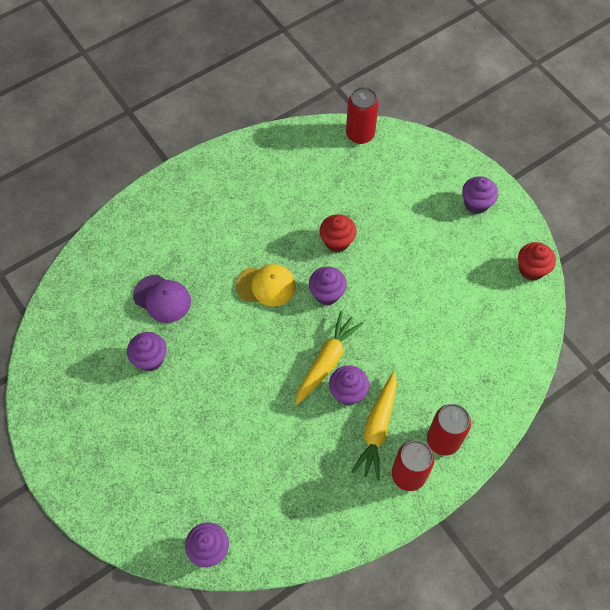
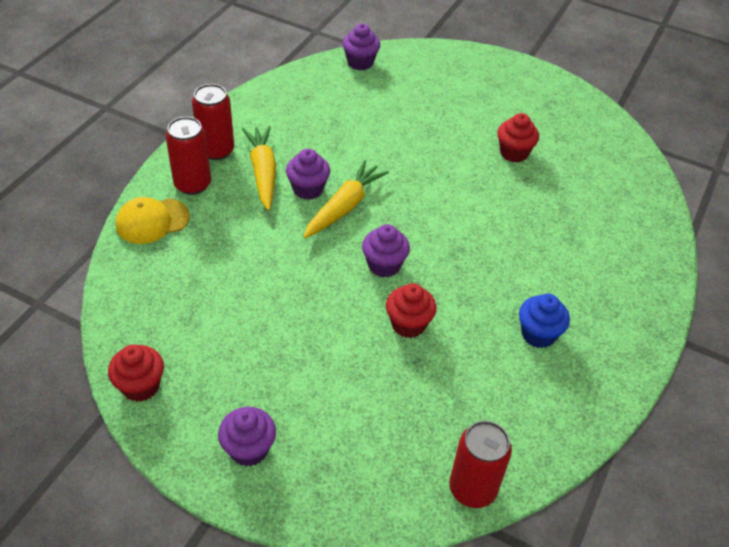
camera: 150 degrees right, 15 degrees down
purple cupcake [127,332,167,371] -> red cupcake [497,113,539,163]
purple cap [133,275,191,323] -> none
yellow cap [236,264,296,307] -> yellow cap moved to [116,197,190,244]
yellow carrot [295,311,364,405] -> yellow carrot turned 150 degrees counterclockwise [303,160,389,238]
none -> blue cupcake [519,294,570,348]

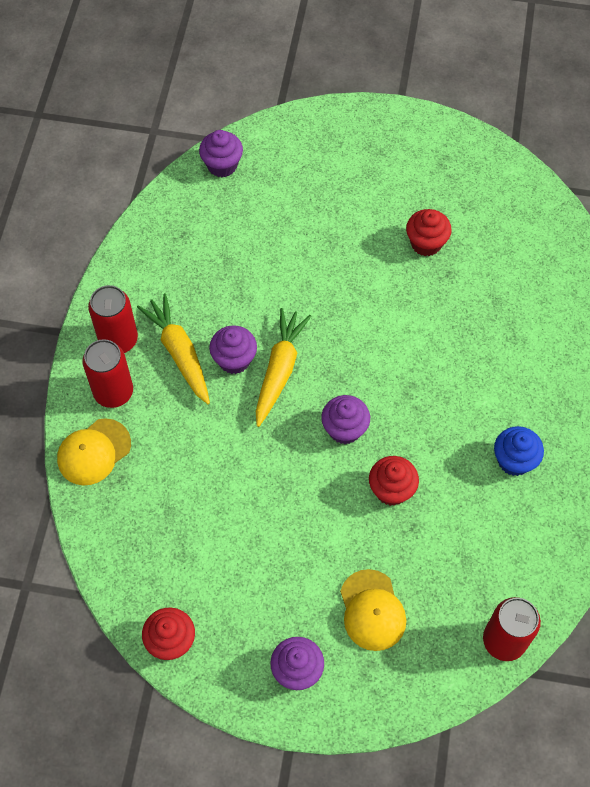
camera: 15 degrees left, 15 degrees up
none -> yellow cap [340,569,406,651]

